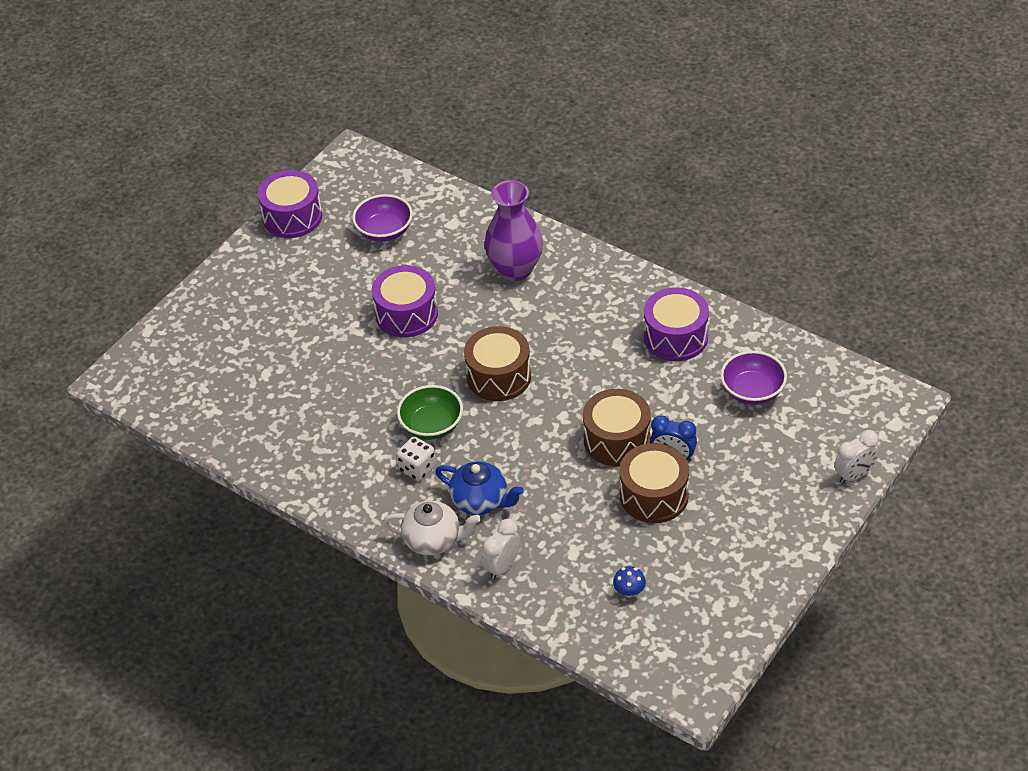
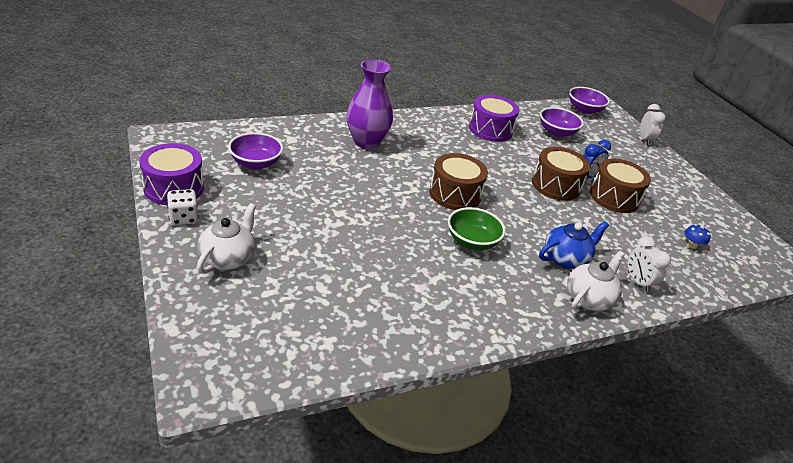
camera: 65 degrees left, 10 degrees down
purple drum [372,265,438,337] -> none
white dice [396,437,436,481] -> white dice moved to [167,189,199,225]
none -> white teapot [197,203,256,274]
none -> purple bowl [569,87,610,114]

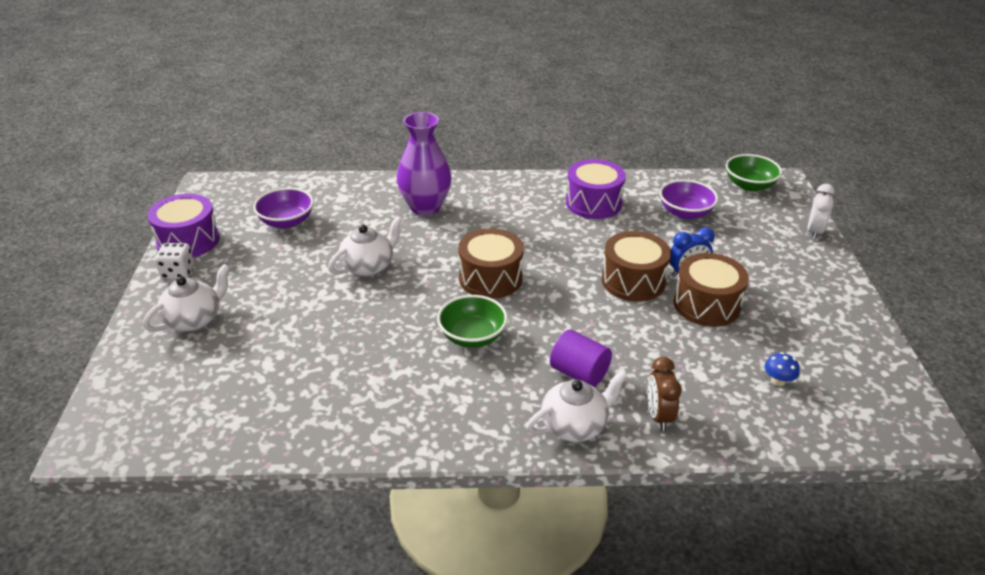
camera: 25 degrees right, 0 degrees up
blue teapot [539,221,609,269] -> purple cylinder [550,330,612,387]
purple bowl [569,87,610,114] -> green bowl [726,154,782,191]
white clock [627,236,671,292] -> brown clock [648,357,682,431]
none -> white teapot [328,216,403,276]

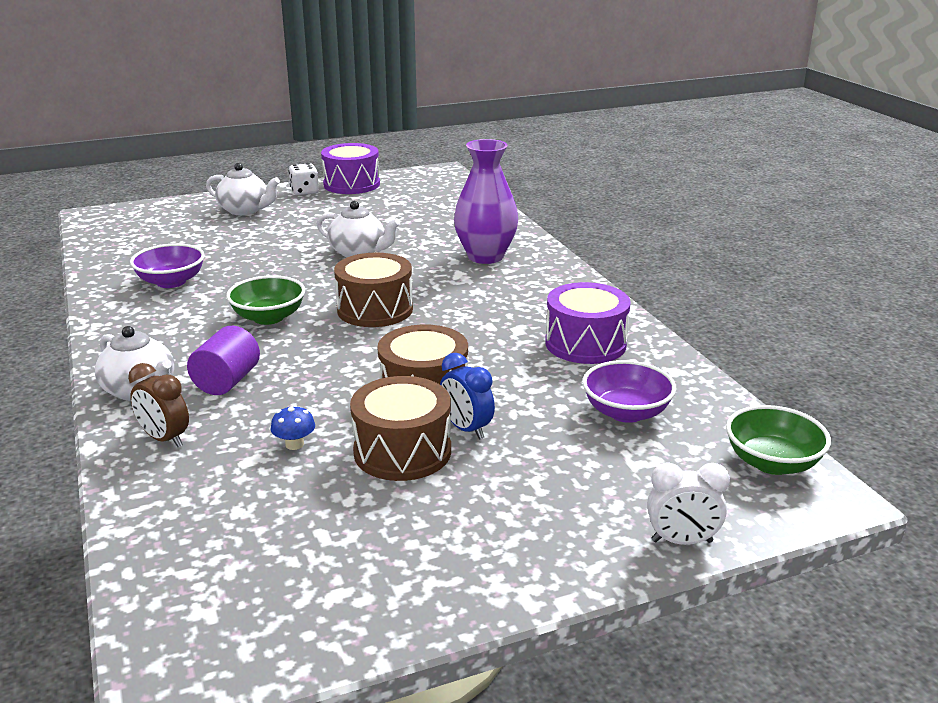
camera: 70 degrees right, 10 degrees down
purple bowl [253,188,314,228] -> purple bowl moved to [130,243,205,288]
brown clock [648,357,682,431] -> brown clock turned 120 degrees counterclockwise [128,363,189,447]
blue mushroom [765,352,800,386] -> blue mushroom moved to [270,405,315,450]

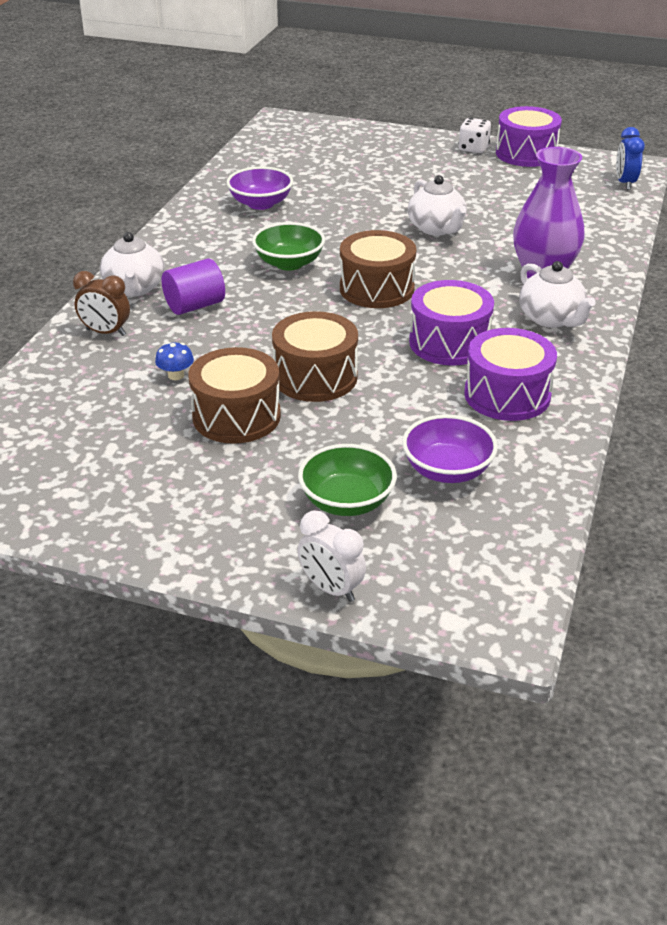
camera: 40 degrees right, 10 degrees up
brown clock [128,363,189,447] -> brown clock turned 60 degrees counterclockwise [73,271,130,336]
white teapot [206,163,280,215] -> white teapot moved to [519,261,596,328]
blue clock [440,353,495,440] -> blue clock moved to [616,127,645,190]
green bowl [726,405,831,475] -> green bowl moved to [298,444,397,516]
none -> purple drum [409,280,494,365]

